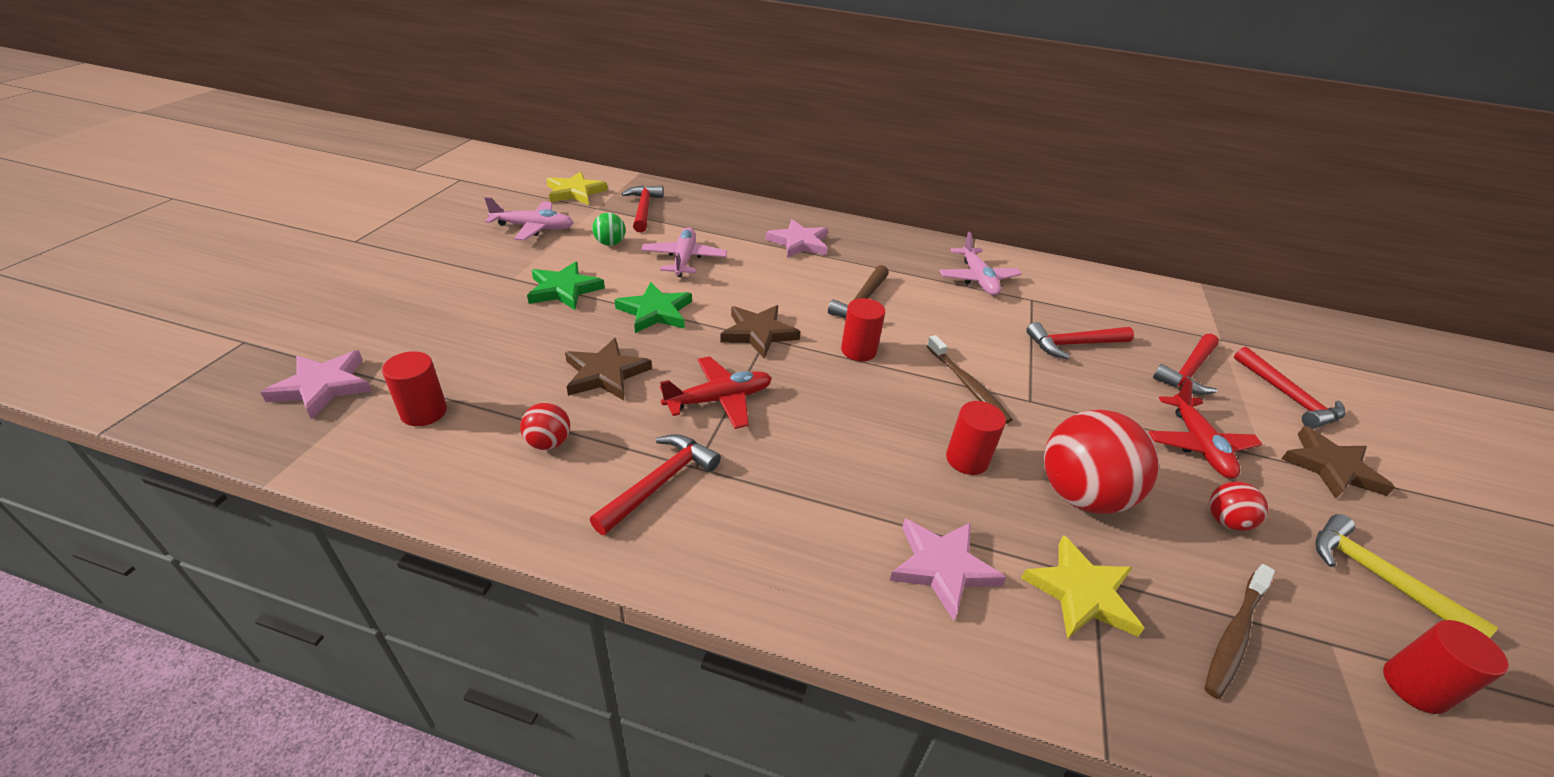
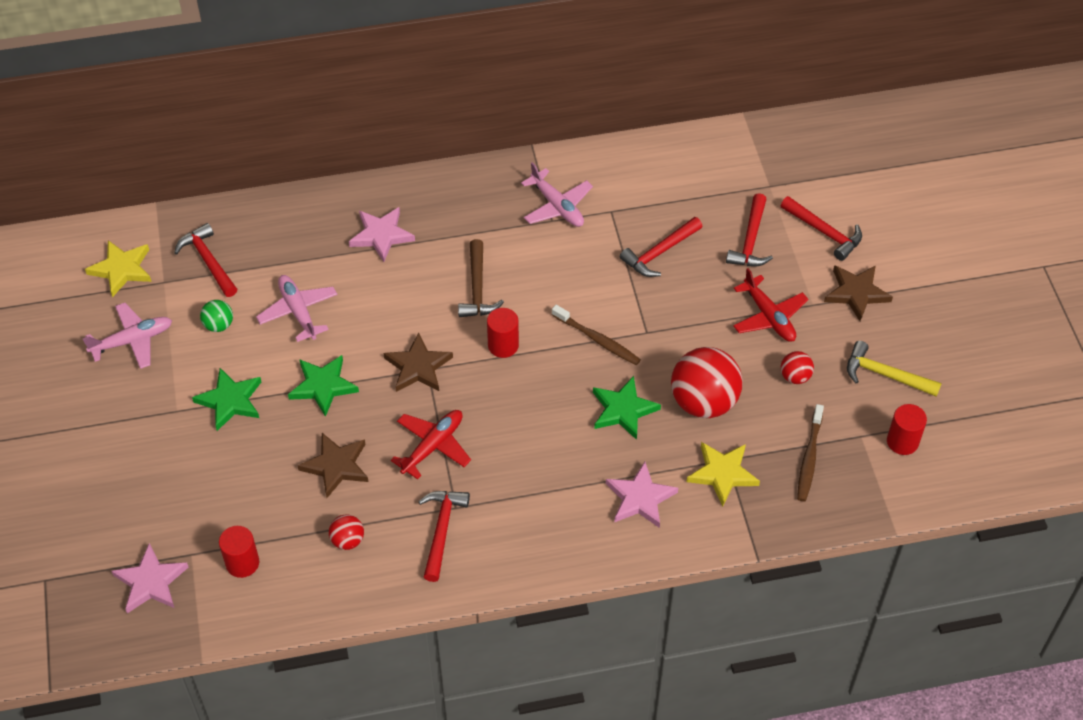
camera: 25 degrees left, 15 degrees up
red cylinder [946,401,1006,475] -> green star [593,376,661,440]

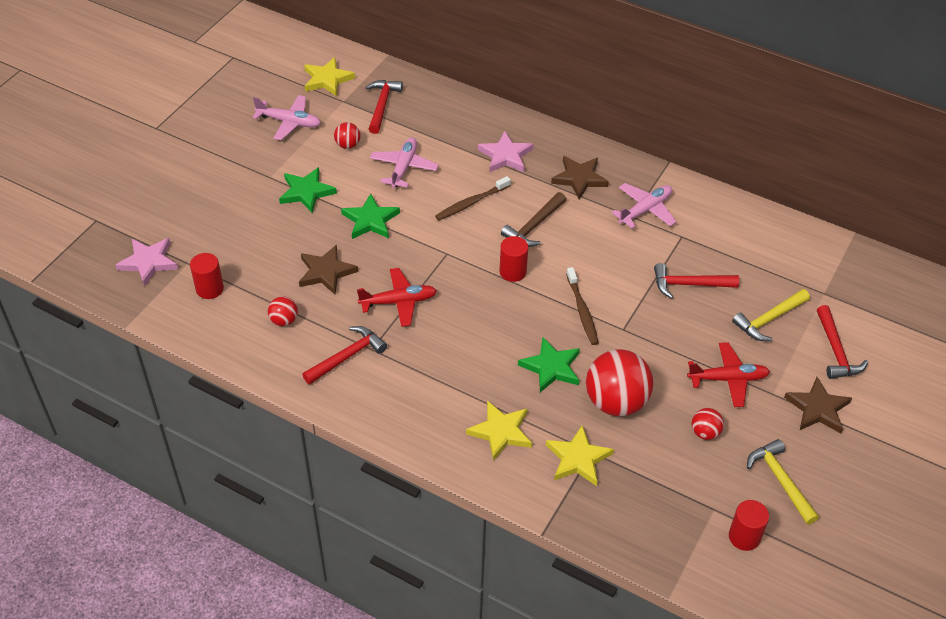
camera: 40 degrees right, 5 degrees down
green ball [200,300,233,332] -> red ball [334,122,361,149]
brown star [383,333,453,392] -> brown star moved to [551,156,609,199]
pink plane [521,162,593,227] -> pink plane turned 135 degrees counterclockwise [612,183,677,228]
pink star [606,462,678,528] -> yellow star [466,401,532,461]
red hammer [726,193,773,266] -> yellow hammer [732,289,810,341]
red plane [733,268,809,342] -> red plane turned 105 degrees counterclockwise [687,342,770,407]
brown toothbrush [797,404,824,501] -> brown toothbrush moved to [435,176,511,221]

